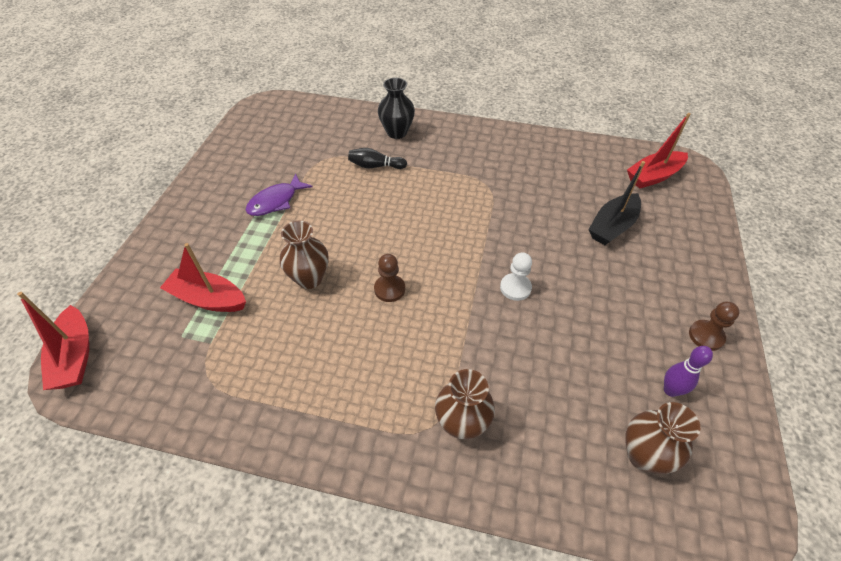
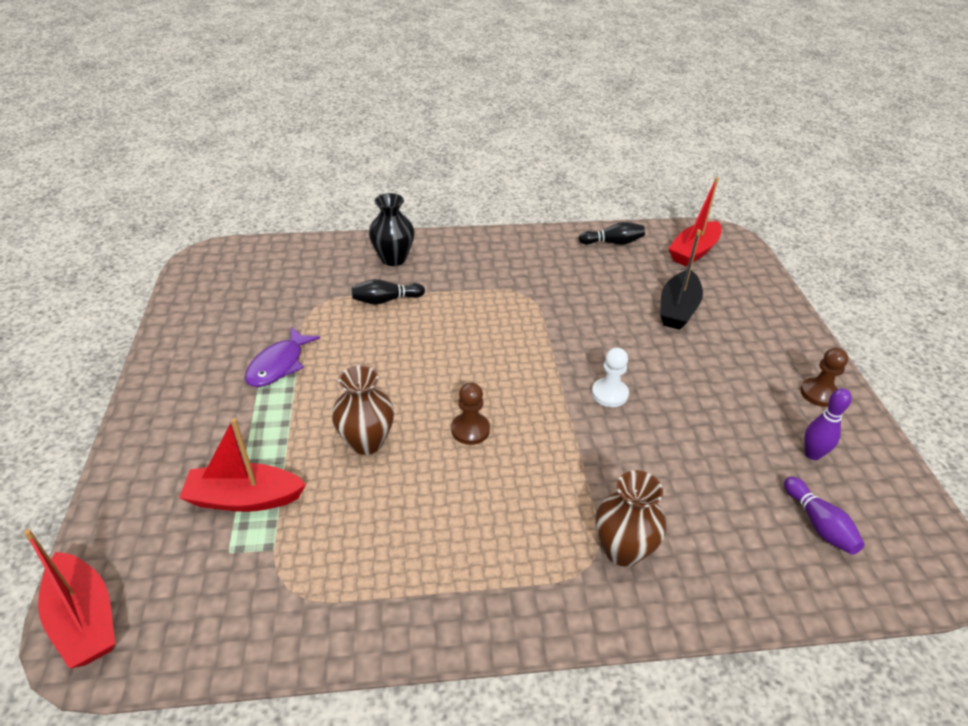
camera: 20 degrees left, 10 degrees down
brown vase [625,402,700,474] -> purple bowling pin [784,476,865,555]
none -> black bowling pin [579,222,645,245]

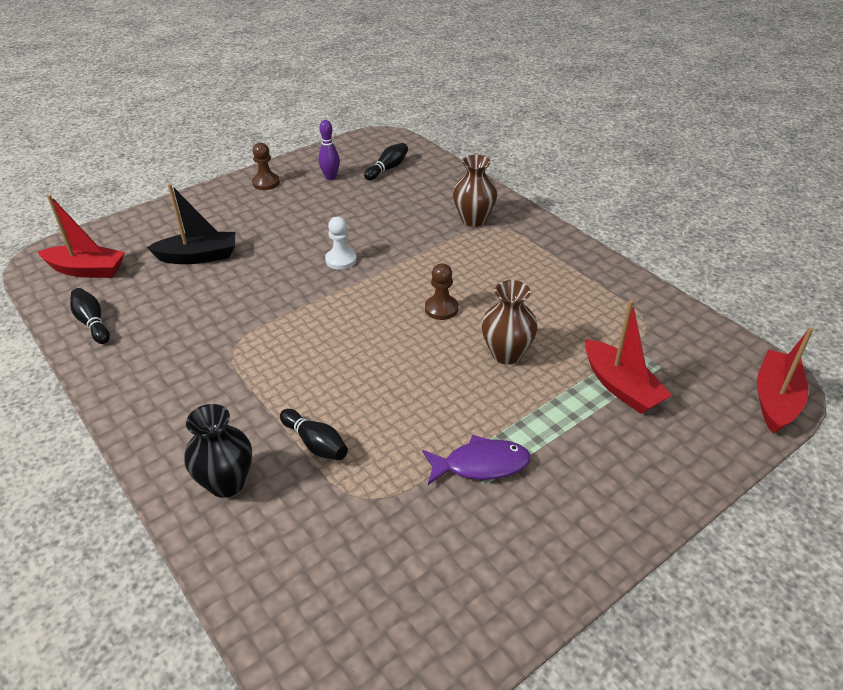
camera: 120 degrees left, 0 degrees up
purple bowling pin [784,476,865,555] -> black bowling pin [364,143,408,180]

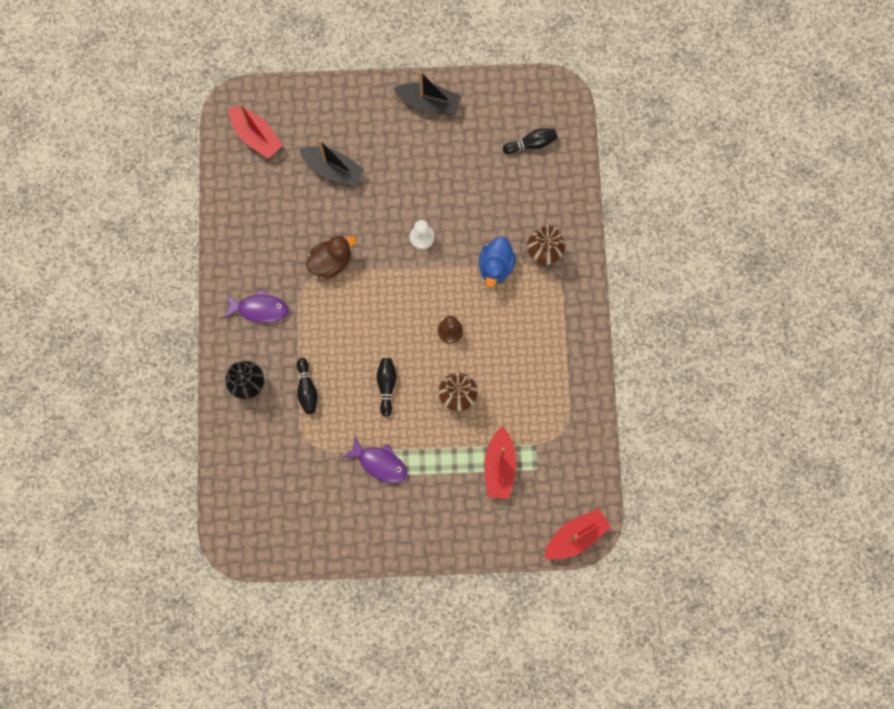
camera: 35 degrees right, 35 degrees up
black bowling pin [70,288,110,344] -> black bowling pin moved to [377,358,397,417]
brown pawn [252,143,280,190] -> black boat [393,71,461,115]
purple bowling pin [319,120,340,180] -> none
none -> purple fish [224,288,289,323]
none -> brown duck [306,235,356,279]
none -> blue duck [479,237,516,287]

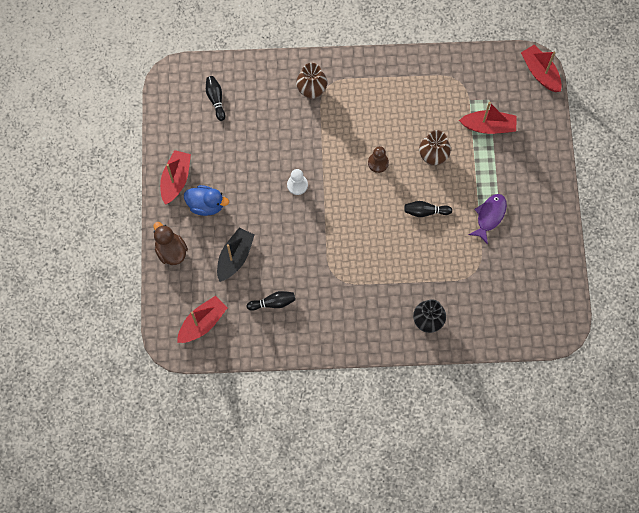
camera: 90 degrees left, 5 degrees down
purple fish [224,288,289,323] -> none
black bowling pin [297,358,318,414] -> black bowling pin moved to [247,291,295,311]
brown duck [306,235,356,279] -> brown duck moved to [153,222,188,265]
black boat [393,71,461,115] -> red boat [160,150,191,205]
blue duck [479,237,516,287] -> blue duck moved to [184,185,229,216]

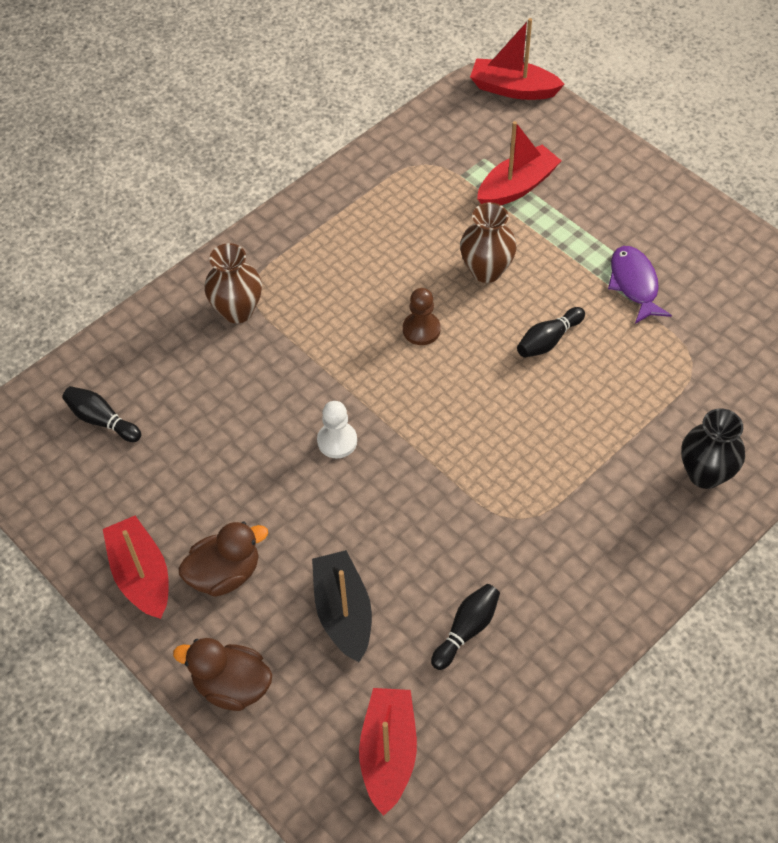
camera: 40 degrees left, 15 degrees down
blue duck [184,185,229,216] -> brown duck [178,522,268,597]

